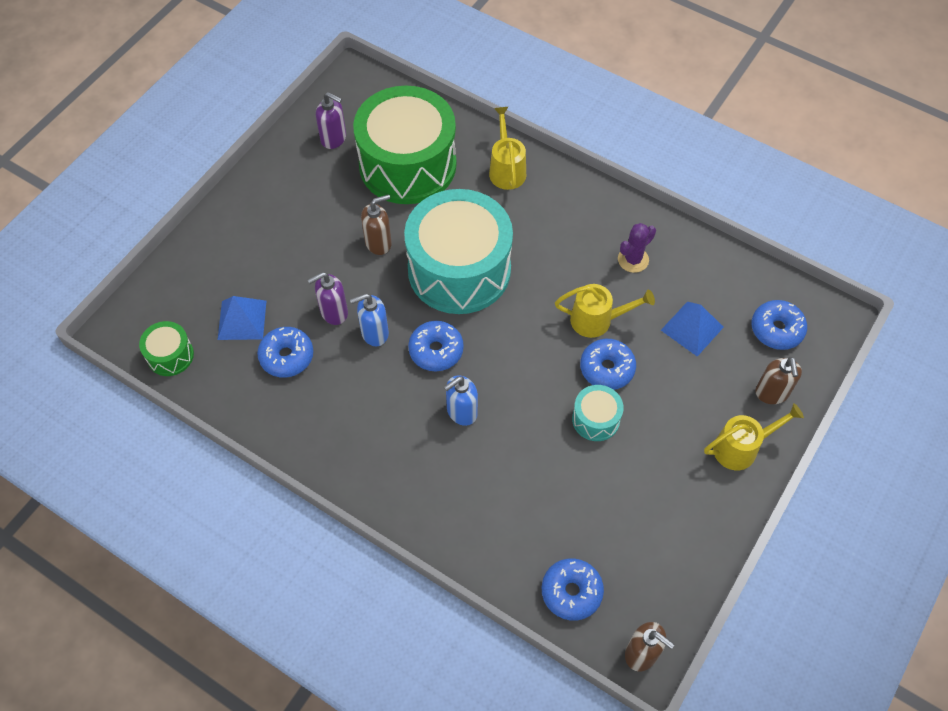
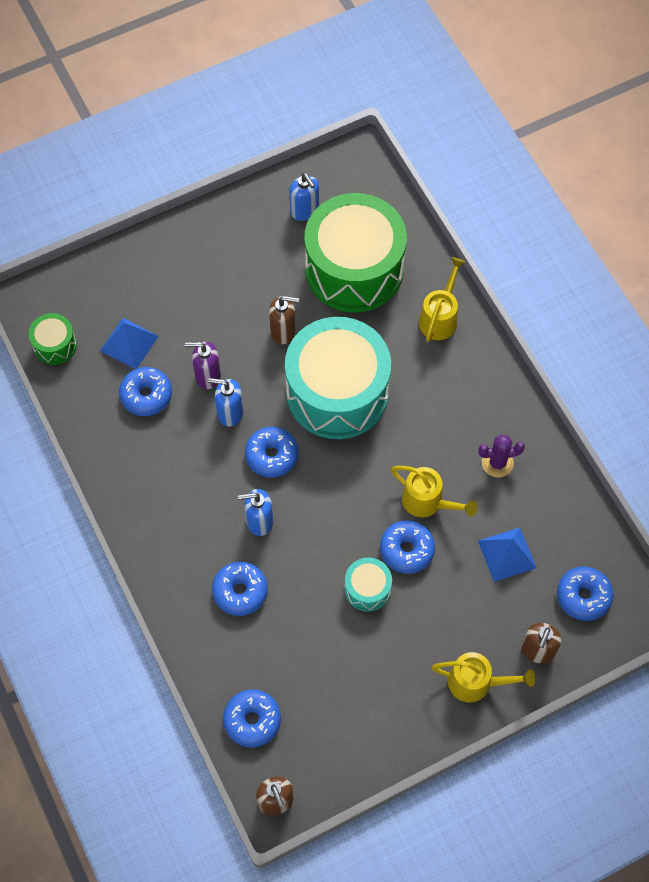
camera: 30 degrees right, 5 degrees up
purple soap dispenser [316,92,346,149] -> blue soap dispenser [289,173,319,221]
none -> blue donut [212,562,268,616]

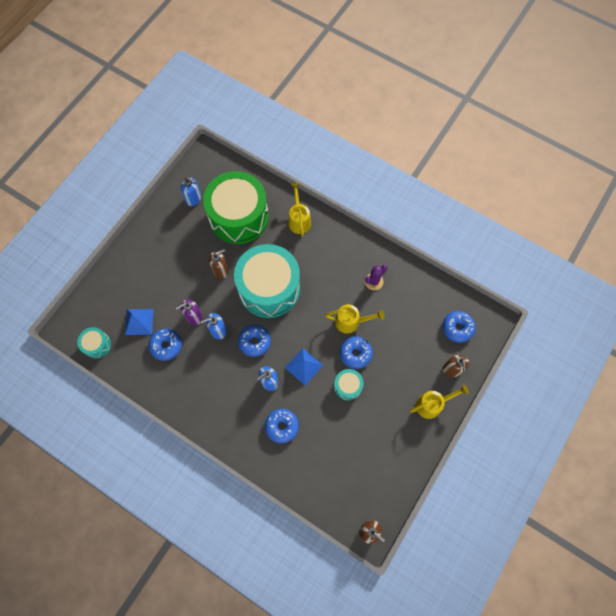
camera: 30 degrees left, 5 degrees up
green drum [29,313,77,365] -> turquoise drum [77,327,111,359]
blue donut [223,689,281,747] -> none
blue pyramid [478,528,537,582] -> blue pyramid moved to [285,348,323,385]

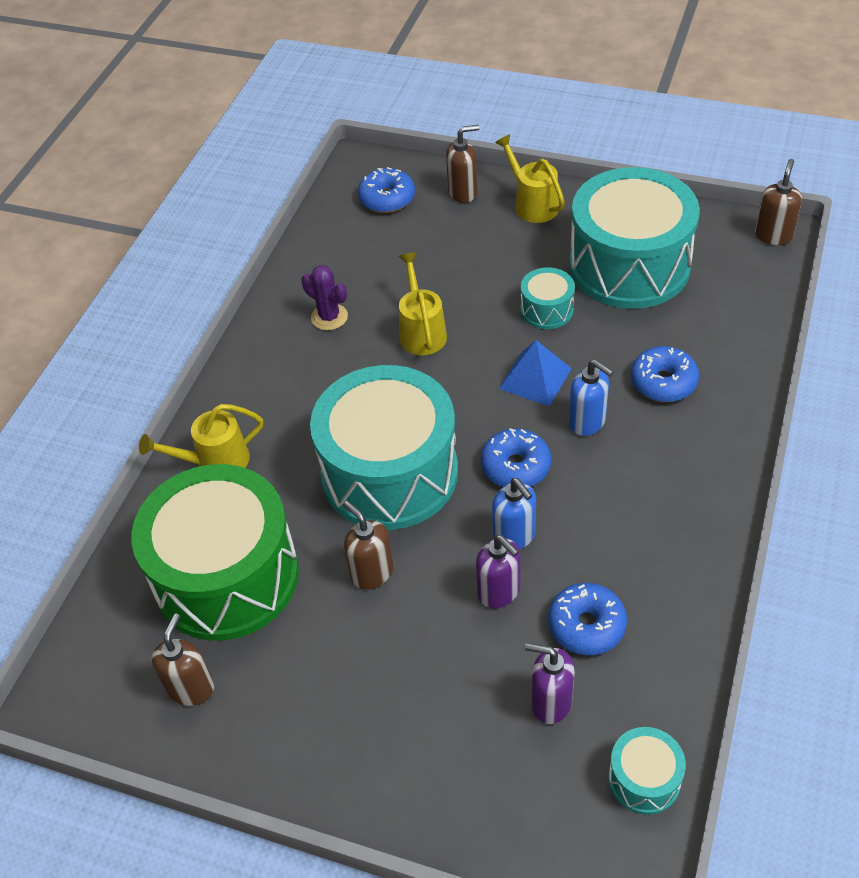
camera: 100 degrees left, 20 degrees down
blue pyramid [125,309,154,335] -> purple soap dispenser [525,643,575,724]
blue soap dispenser [181,177,201,206] -> brown soap dispenser [152,614,214,706]
blue donut [340,336,373,369] -> none
none -> turquoise drum [569,167,700,309]

